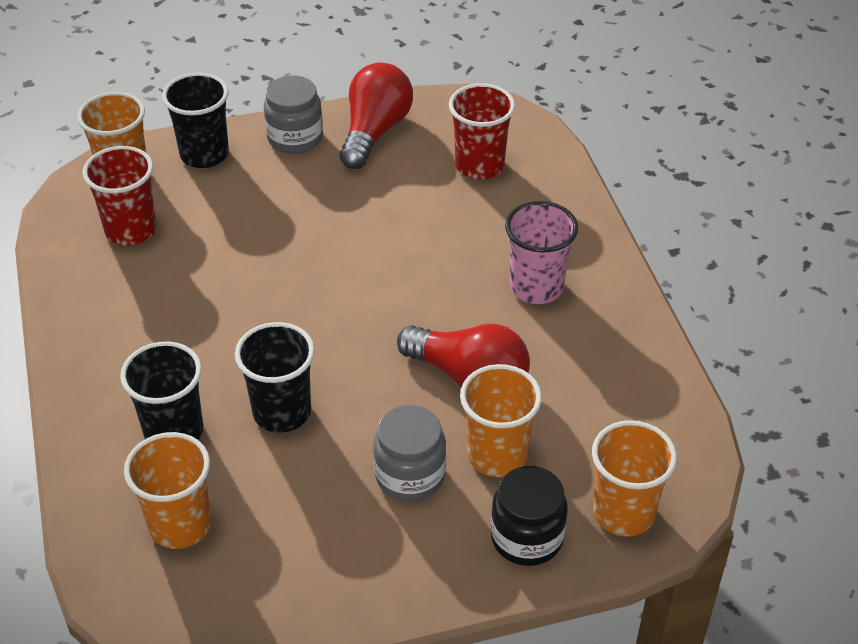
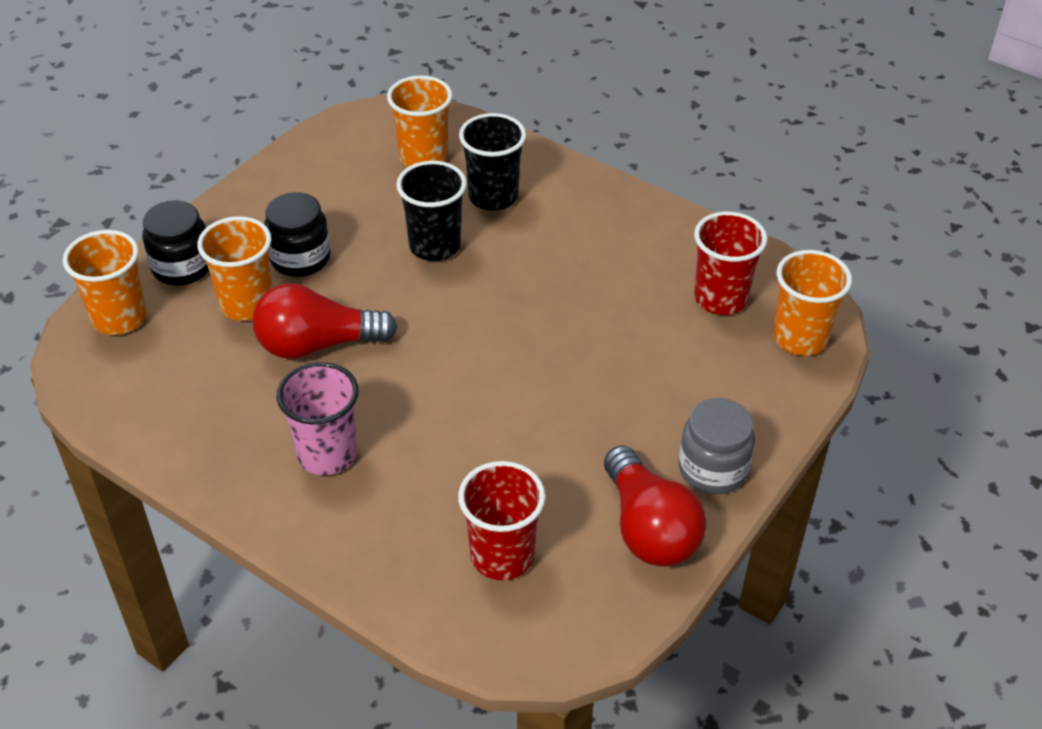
camera: 140 degrees right, 0 degrees up
black cup [162,73,229,168] -> none
grey jar [373,405,446,502] -> black jar [264,192,330,277]

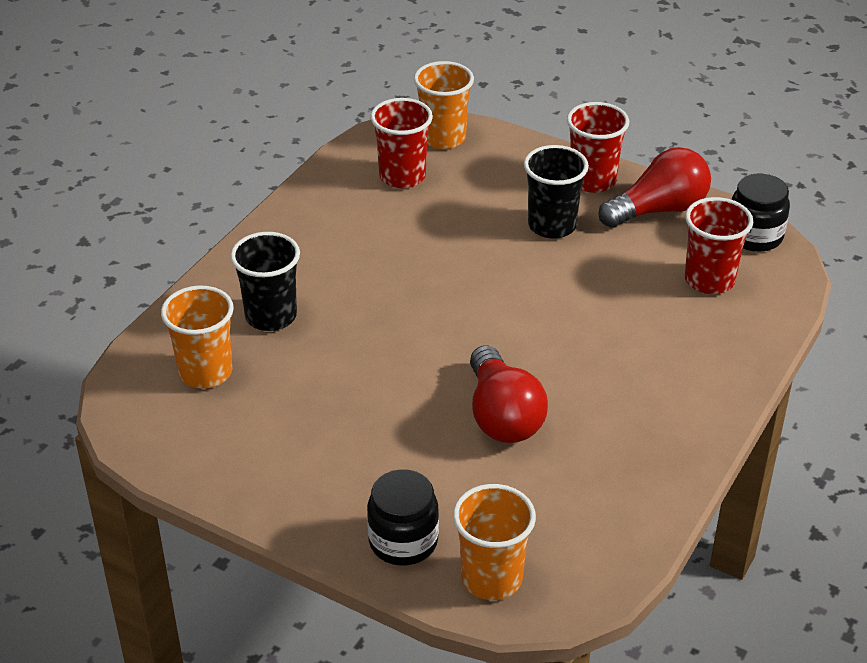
camera: 95 degrees left, 5 degrees down
orange cup [197,216,272,321] -> none
black jar [264,192,330,277] -> black jar moved to [732,174,790,252]
pink cup [277,362,359,475] -> none
black cup [396,161,467,261] -> black cup moved to [524,145,589,239]
grey jar [679,398,755,494] -> red cup [567,102,629,193]

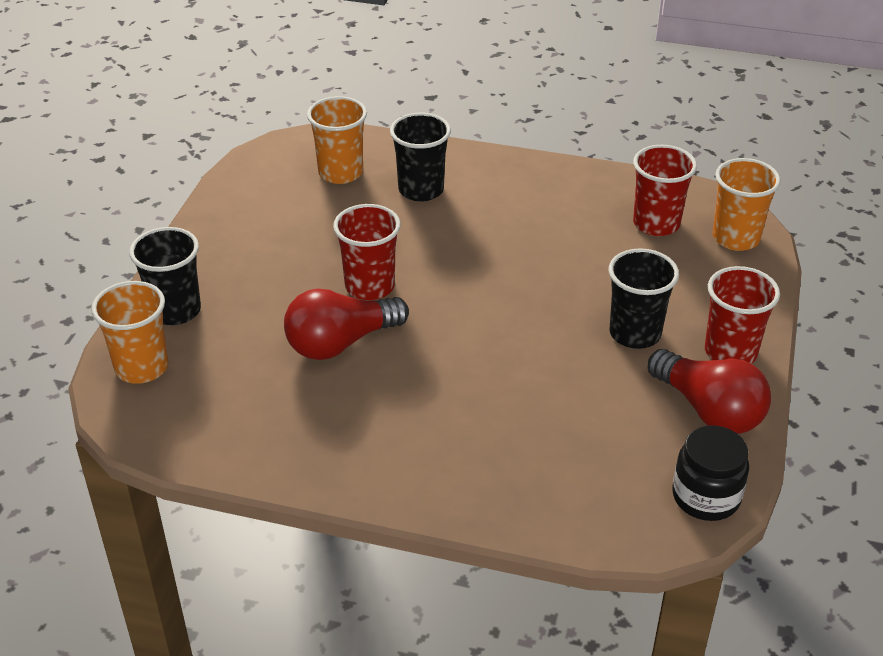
camera: 75 degrees right, 0 degrees up
black jar [367,469,439,566] -> black cup [129,227,201,325]
red cup [685,197,753,294] -> red cup moved to [333,204,401,300]

